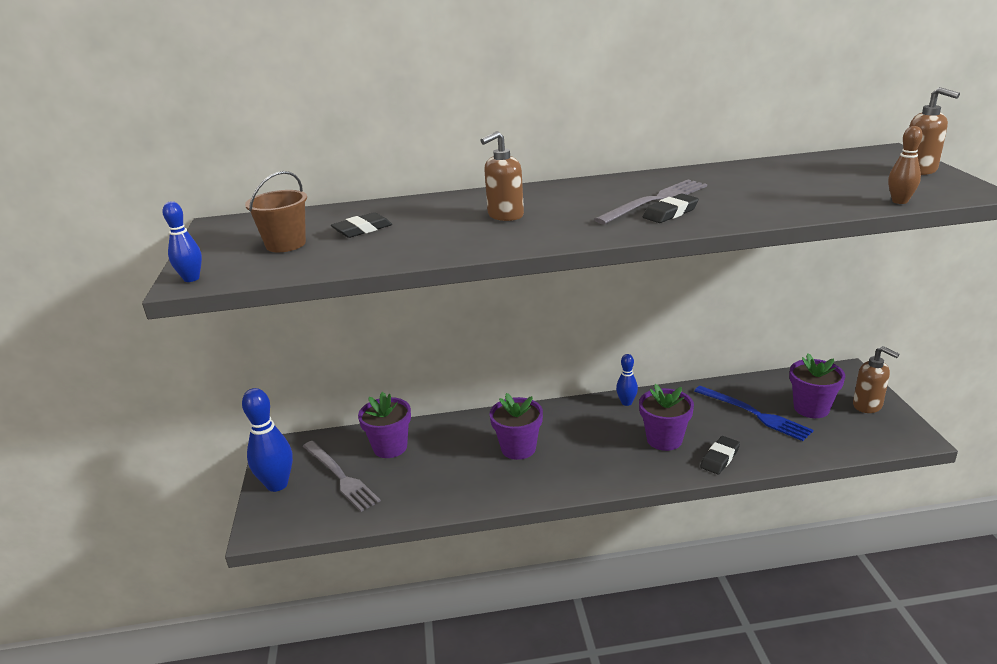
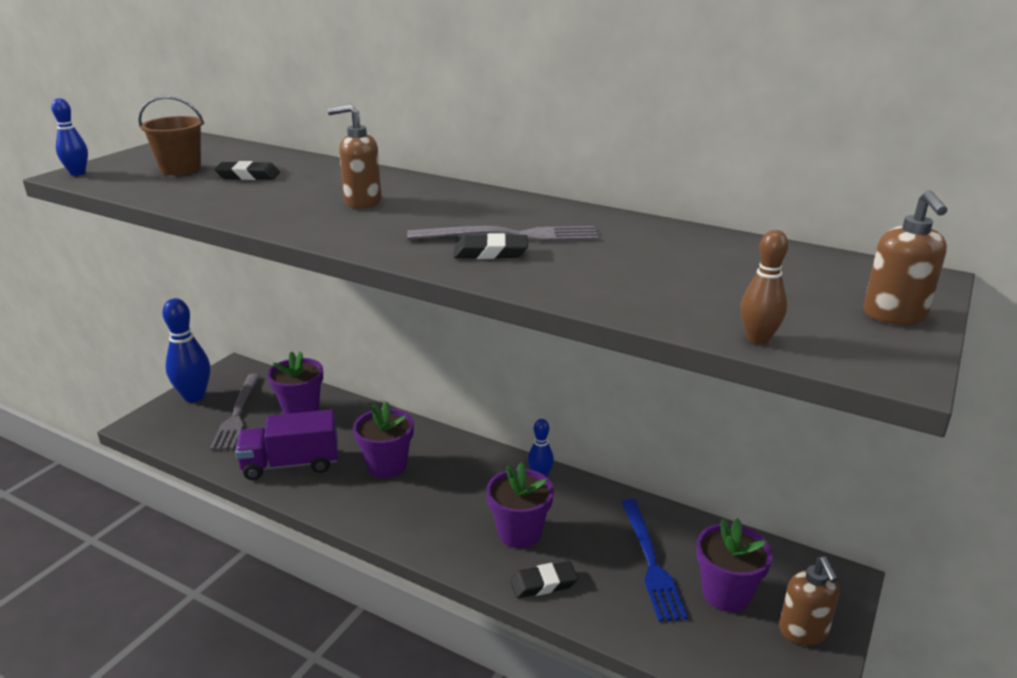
camera: 35 degrees right, 0 degrees up
none -> purple truck [235,410,338,480]

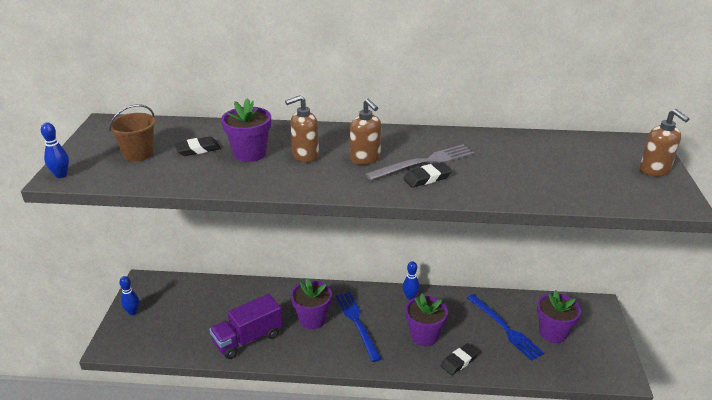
camera: 25 degrees left, 5 degrees up
blue bowling pin [162,298,210,402] -> blue bowling pin [120,276,139,315], size x0.55
grey fork [210,374,260,450] -> none
purple flower pot [268,351,323,414] -> purple flower pot moved to [221,98,271,162]
brown bowling pin [741,230,788,345] -> none
brown soap dispenser [779,557,840,646] -> brown soap dispenser moved to [350,99,381,165]
none -> blue fork [336,292,382,362]

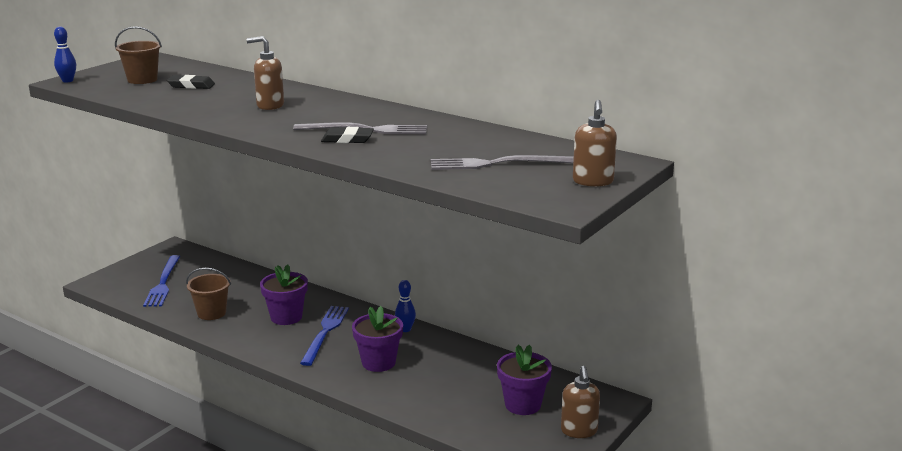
camera: 30 degrees right, 10 degrees down
blue bowling pin [120,276,139,315] -> none
purple truck [209,294,283,359] -> brown bucket [186,268,231,320]
purple flower pot [221,98,271,162] -> none
brown soap dispenser [350,99,381,165] -> brown soap dispenser moved to [561,366,600,438]
black eraser [441,343,479,375] -> none
blue fork [467,294,544,361] -> blue fork moved to [143,255,180,307]
none -> grey fork [431,155,574,170]

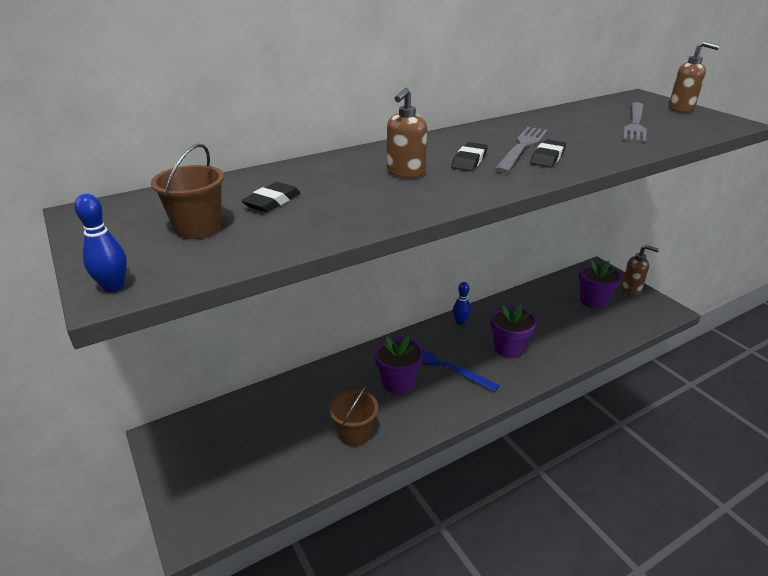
camera: 65 degrees left, 10 degrees up
blue fork [143,255,180,307] -> none
none -> black eraser [451,142,488,171]

